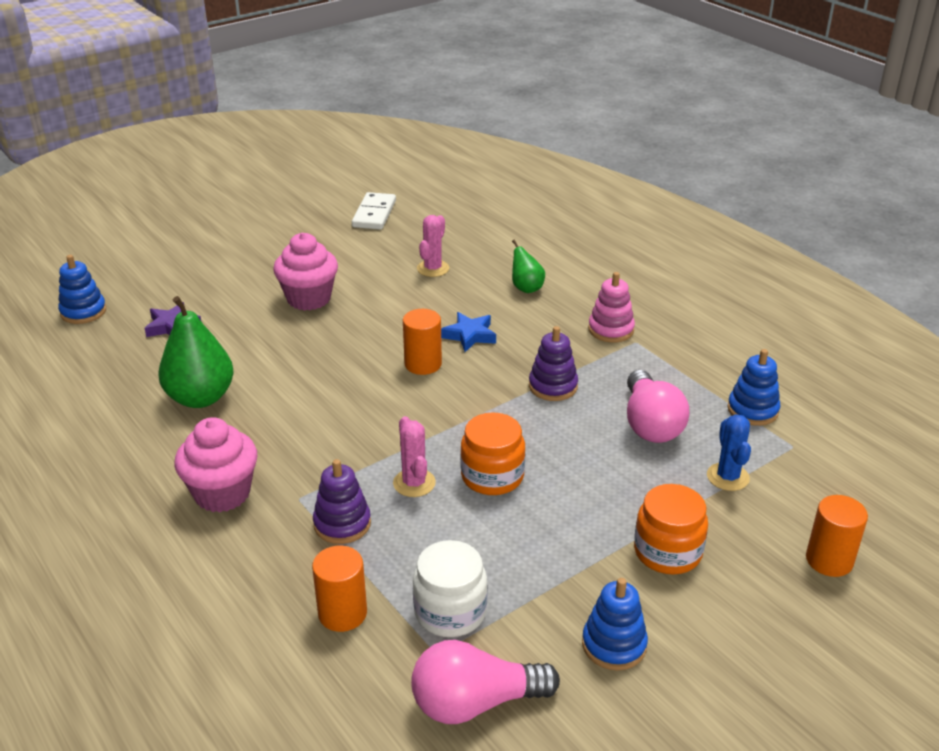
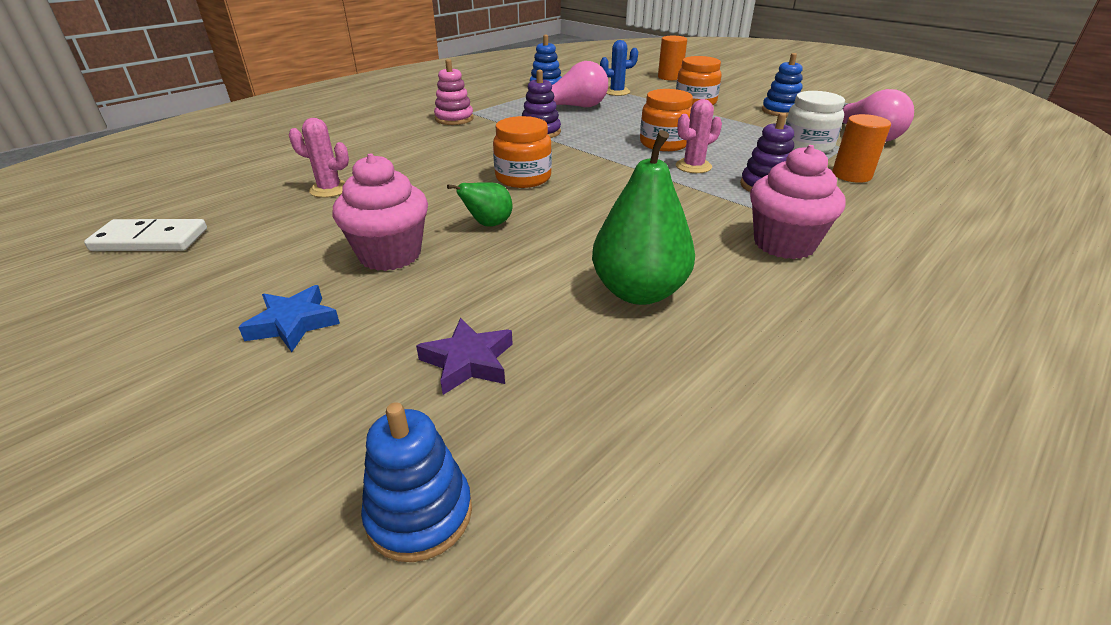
camera: 100 degrees left, 0 degrees up
orange cylinder [403,309,442,375] -> orange jar [493,116,552,188]
blue star [441,312,496,352] -> blue star moved to [238,285,340,352]
green pear [512,240,545,293] -> green pear moved to [447,182,513,226]

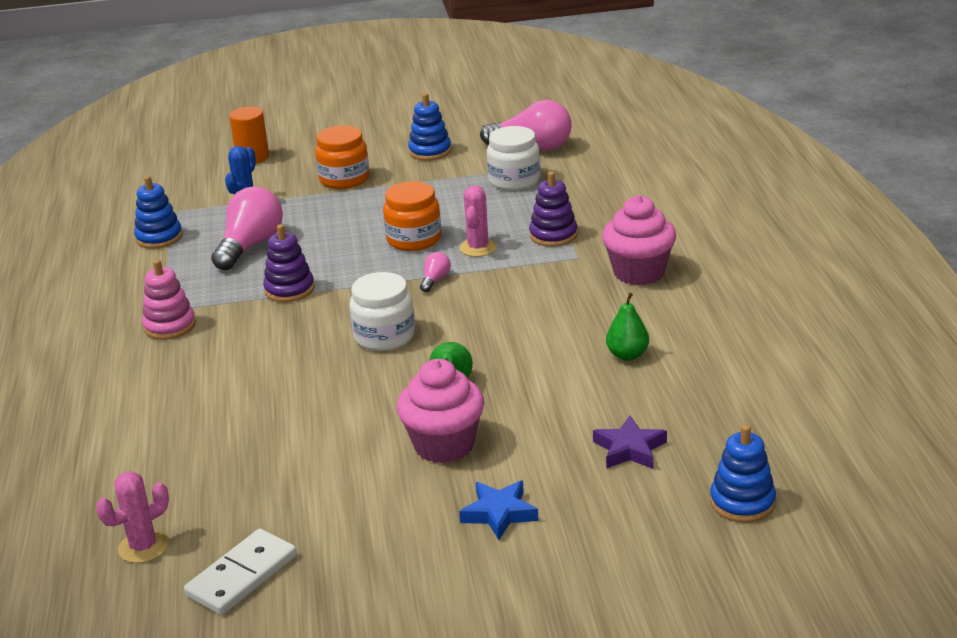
camera: 50 degrees left, 5 degrees down
pink cactus [289,118,349,198] -> pink cactus moved to [96,471,169,563]
orange jar [493,116,552,188] -> white jar [349,272,415,351]
green pear [592,130,695,305] -> green pear [606,293,649,361], size x0.54
orange cylinder [832,114,891,183] -> none
none -> pink light bulb [420,252,451,292]

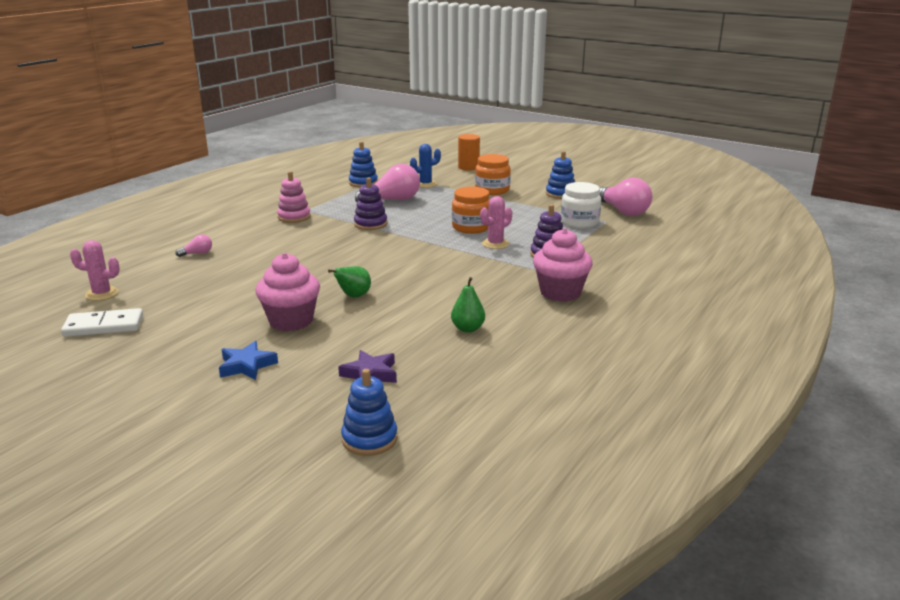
camera: 40 degrees right, 5 degrees down
white jar [349,272,415,351] -> none
pink light bulb [420,252,451,292] -> pink light bulb moved to [175,234,212,257]

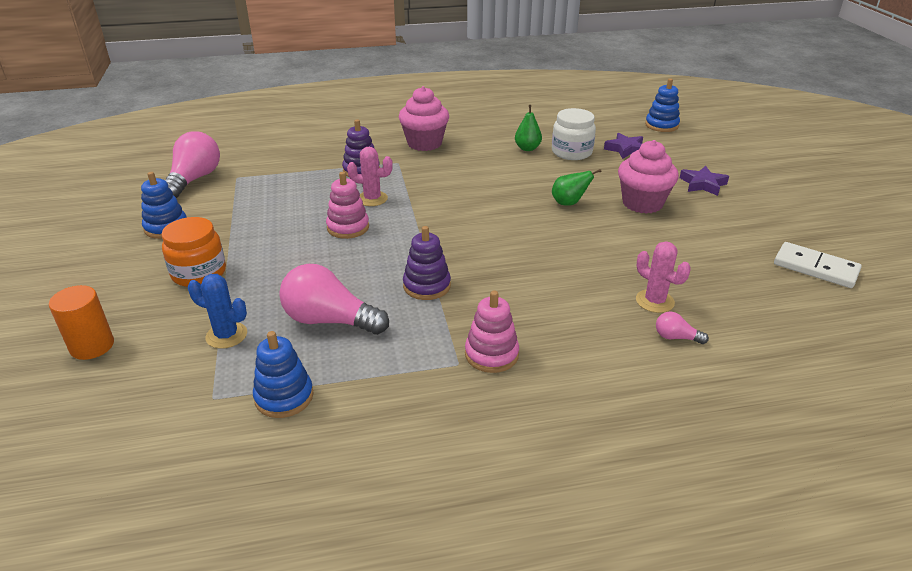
camera: 135 degrees left, 10 degrees up
pink cactus [70,240,120,301] -> pink cactus moved to [636,241,691,313]
blue star [219,341,278,380] -> purple star [680,166,729,196]
orange jar [452,186,490,234] -> pink stacking toy [326,172,369,239]
white jar [561,182,601,228] -> white jar moved to [552,108,596,160]

